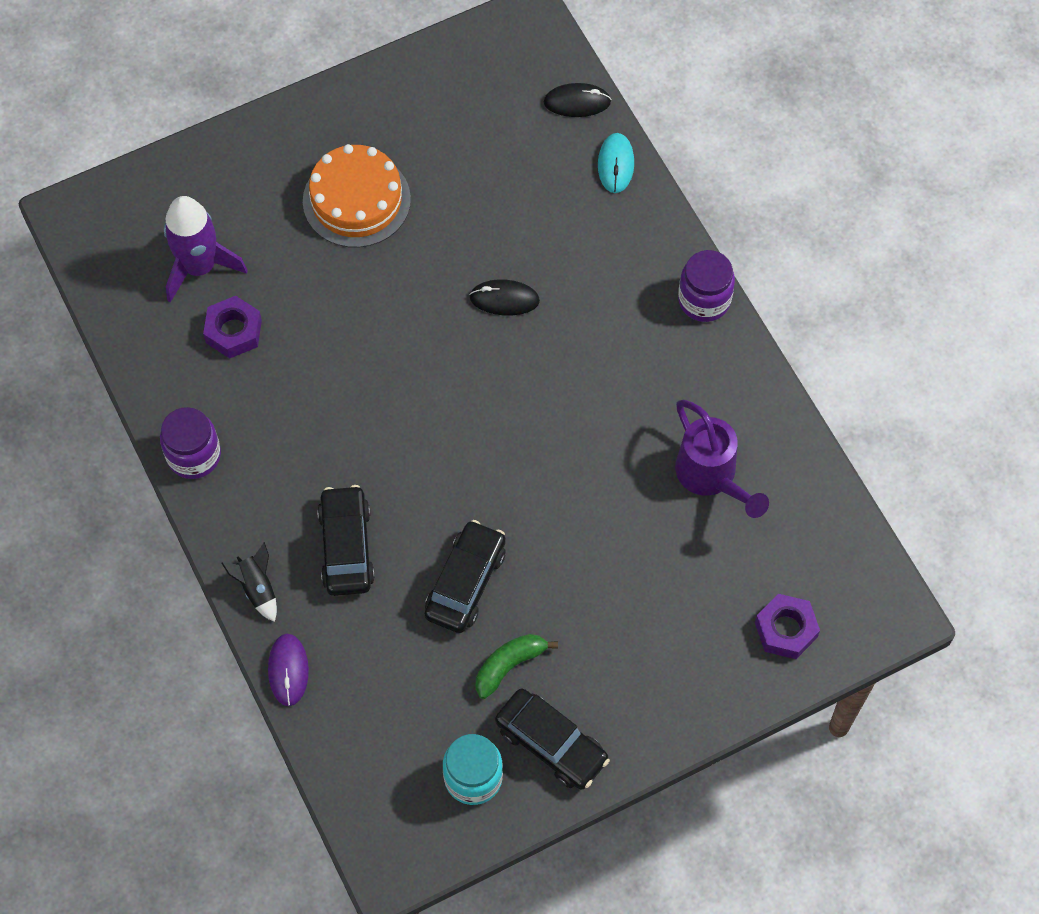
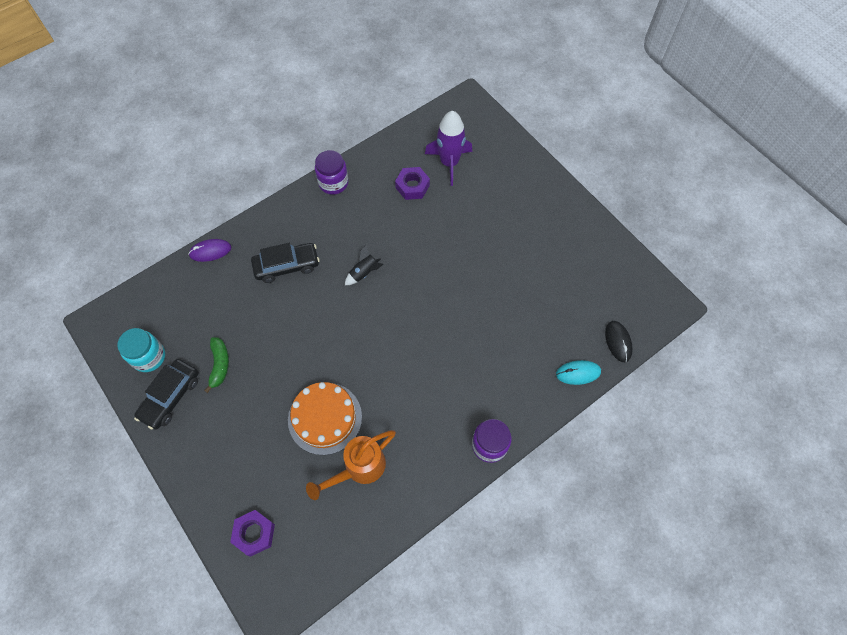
camera: 80 degrees right, 0 degrees up
black rocket [221,542,277,622] -> black rocket moved to [345,245,384,285]
orange cake [303,144,411,248] -> orange cake moved to [288,382,362,455]
black car [424,520,506,633] -> none
black mouse [469,279,540,316] -> none
green banana [476,634,558,699] -> green banana turned 45 degrees clockwise [204,337,229,393]
purple watering can [675,400,769,518] -> orange watering can [306,430,396,500]

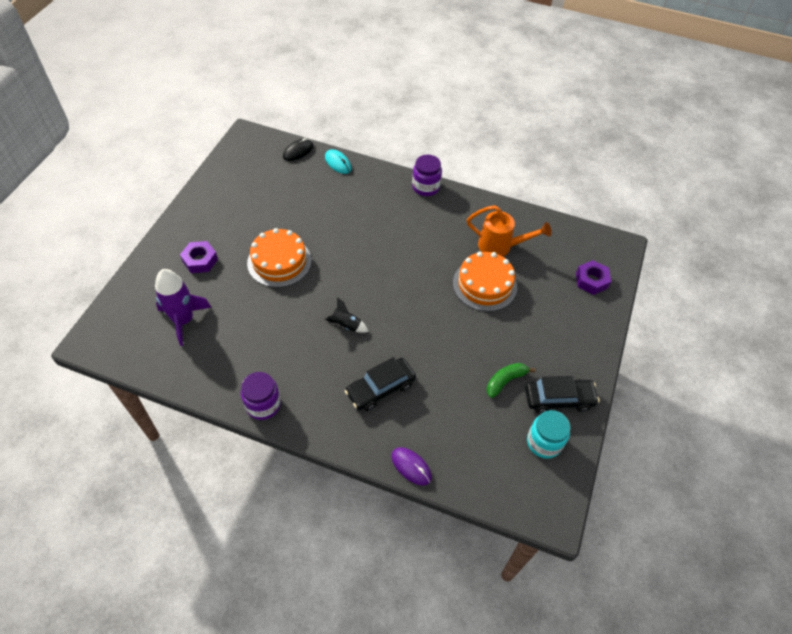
camera: 125 degrees left, 10 degrees down
black car [251,243,320,283] -> black car turned 75 degrees counterclockwise [345,357,416,411]
purple nut [395,167,430,200] -> purple nut moved to [180,241,218,273]
none -> orange cake [247,228,311,288]

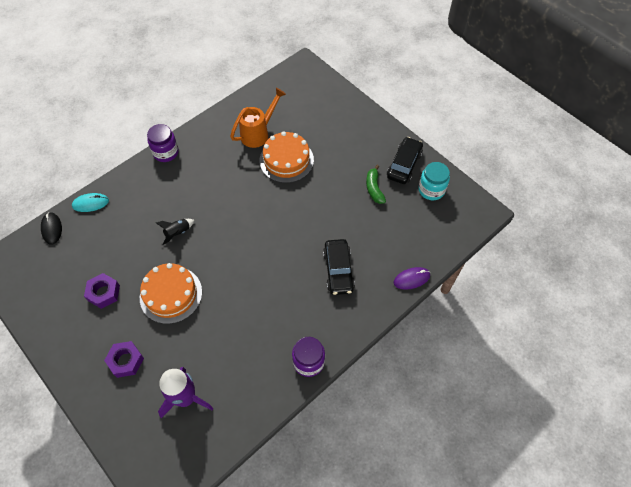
camera: 60 degrees left, 5 degrees up
black rocket [325,297,369,333] -> black rocket moved to [156,219,194,245]
purple nut [576,260,611,295] -> purple nut moved to [84,273,120,309]

